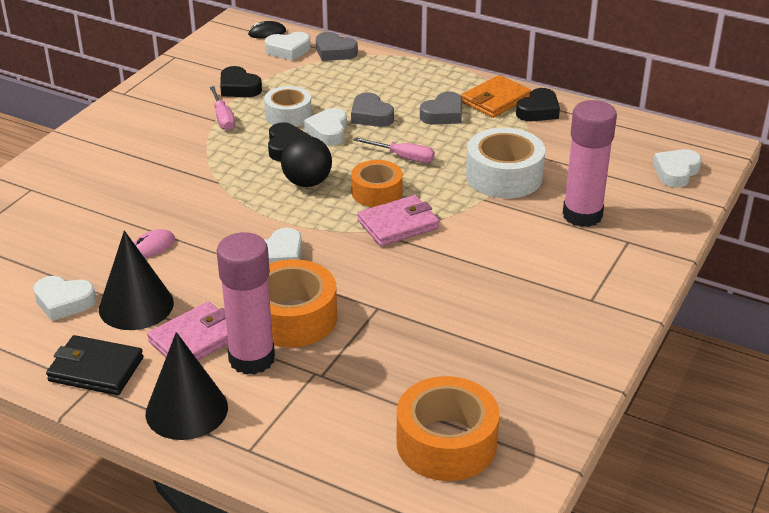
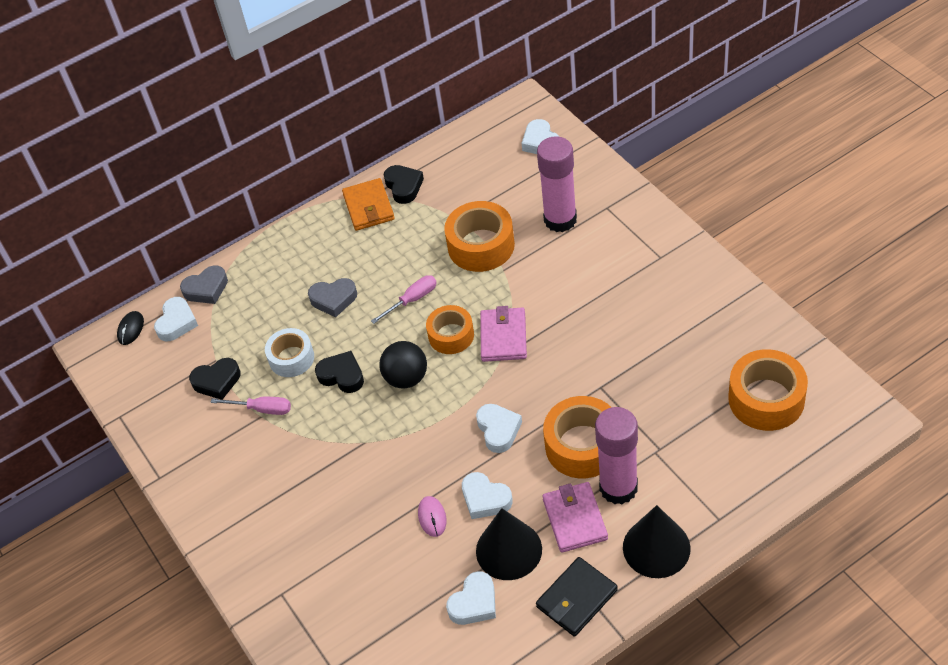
camera: 55 degrees left, 15 degrees up
white heart [304,108,347,146] -> white heart moved to [462,472,513,519]
grey heart [420,91,462,125] -> none
white tape [466,128,545,198] -> orange tape [444,201,515,272]

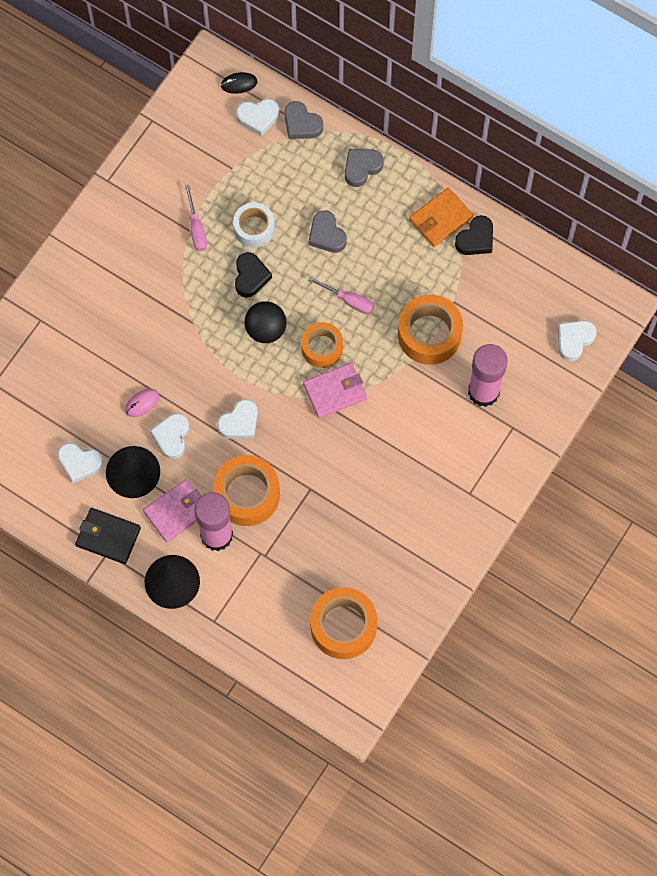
camera: 60 degrees right, 20 degrees up
black heart [189,358,241,400] -> none
none -> grey heart [345,149,384,187]

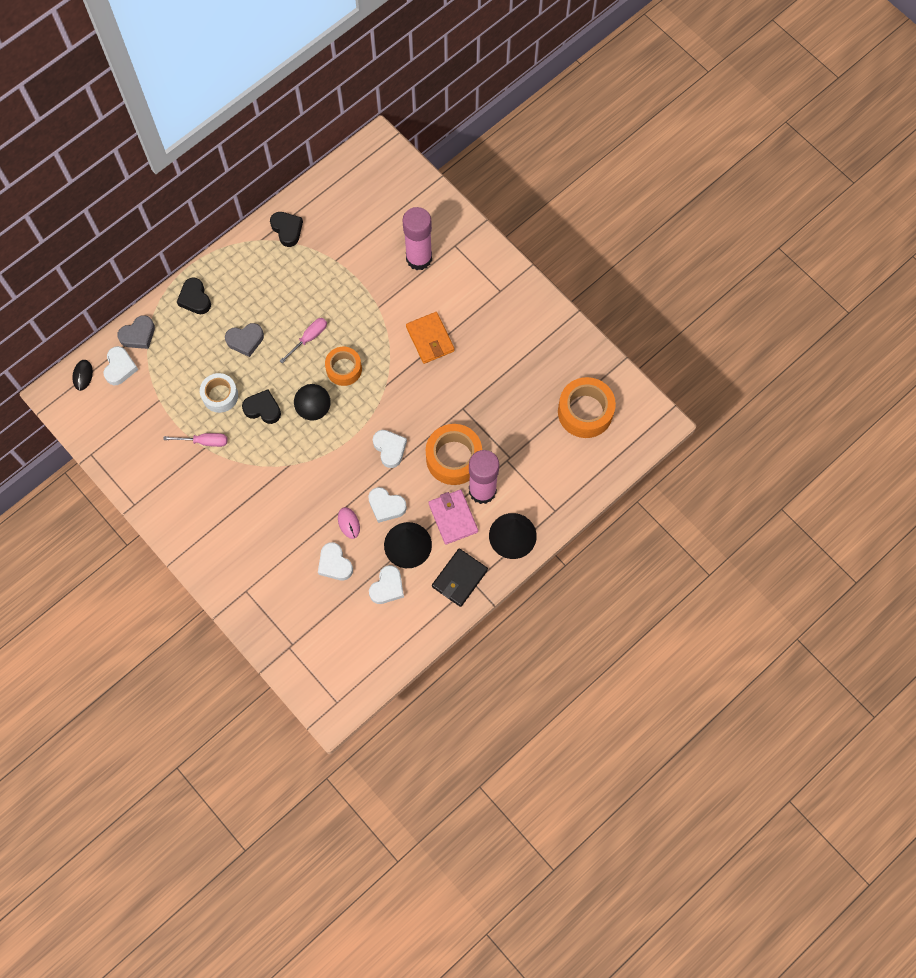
camera: 75 degrees left, 0 degrees up
pink wallet [303,363,367,418] -> none
grey heart [345,149,384,187] -> black heart [177,277,211,314]
orange tape [398,295,463,365] -> none
orange wallet [409,187,473,247] -> orange wallet moved to [406,312,455,364]
white heart [558,320,597,361] -> white heart moved to [318,542,353,580]

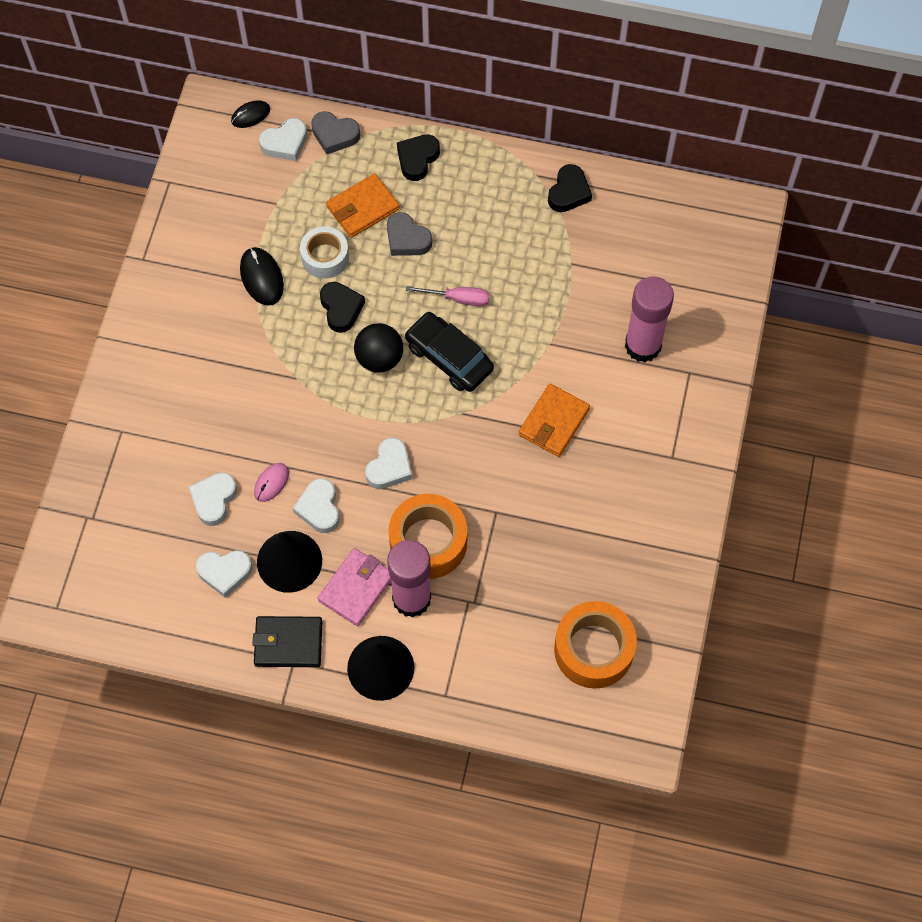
camera: 55 degrees right, 5 degrees down
pink screwdriver [163,433,227,447] -> black mouse [240,247,284,306]
orange tape [325,347,362,386] -> black car [405,312,494,392]
none -> orange wallet [326,173,400,238]

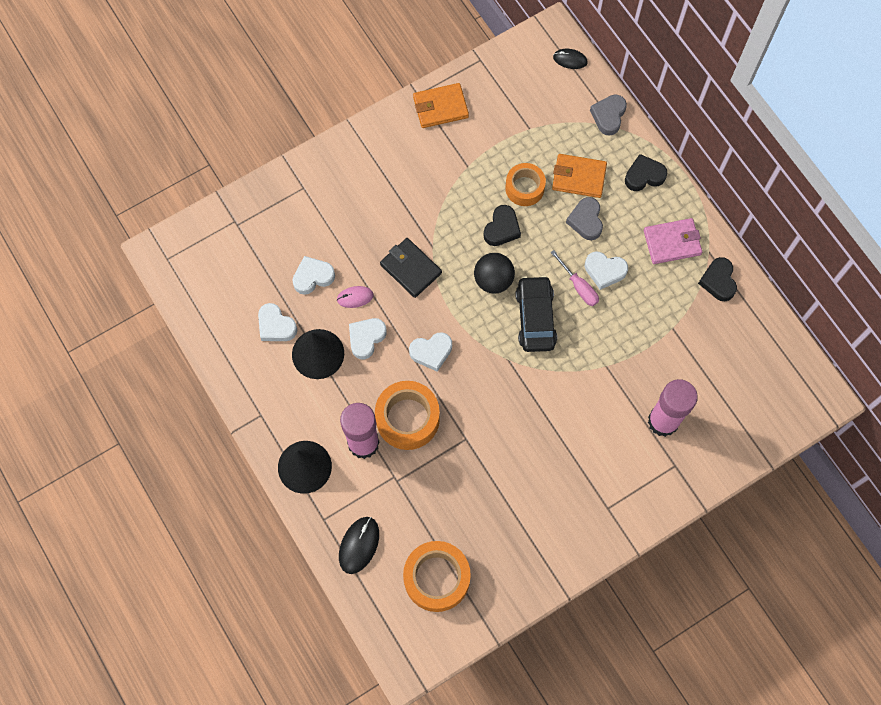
camera: 45 degrees right, 5 degrees up
black mouse [240,247,284,306] -> black mouse moved to [339,517,379,574]
black wallet [252,616,323,667] -> black wallet moved to [380,238,442,298]
white heart [259,118,307,161] -> white heart moved to [585,252,628,290]
white tape [300,226,349,279] -> orange tape [505,163,546,206]
grey heart [311,111,360,154] -> grey heart turned 45 degrees clockwise [590,94,627,136]
pink wallet [318,548,391,626] -> pink wallet moved to [644,218,702,264]
orange wallet [519,384,590,457] -> orange wallet moved to [413,83,469,128]
black heart [548,164,592,212] -> black heart turned 105 degrees clockwise [698,257,737,301]

